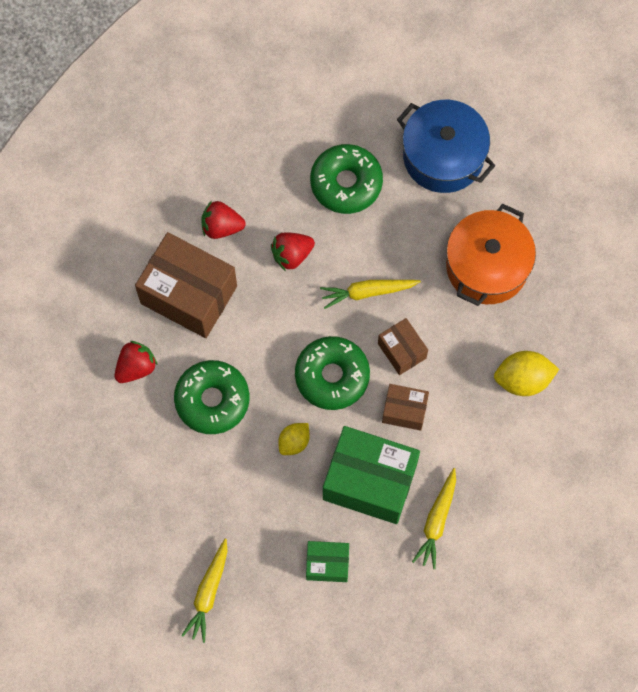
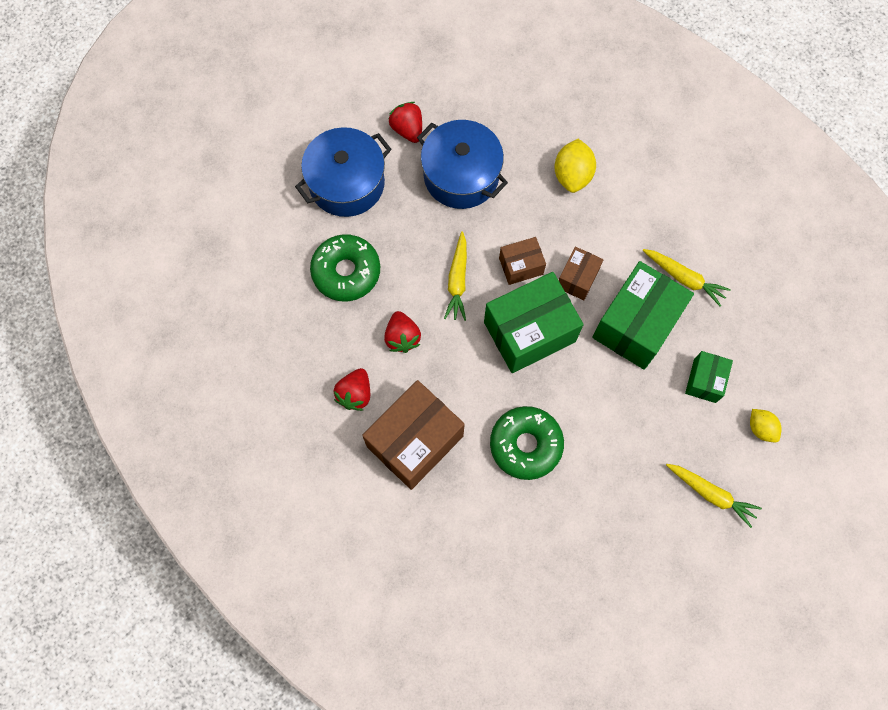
camera: 75 degrees left, 0 degrees up
red strawberry [115,341,158,383] -> red strawberry moved to [388,102,422,143]
yellow lemon [278,423,310,455] -> yellow lemon moved to [750,409,782,442]
green donut [295,336,370,410] -> green box [484,272,584,373]
orange pot [446,204,536,306] -> blue pot [417,120,508,209]

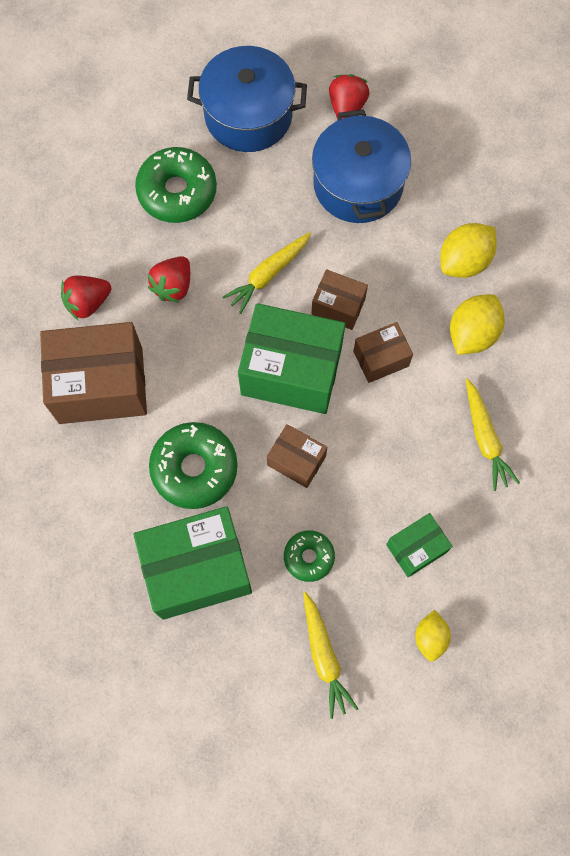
camera: 40 degrees right, 0 degrees up
green box [592,261,694,370] -> green box moved to [133,506,252,620]
none -> brown box [267,424,327,488]
none -> green donut [284,530,335,582]
none -> yellow lemon [450,294,505,355]

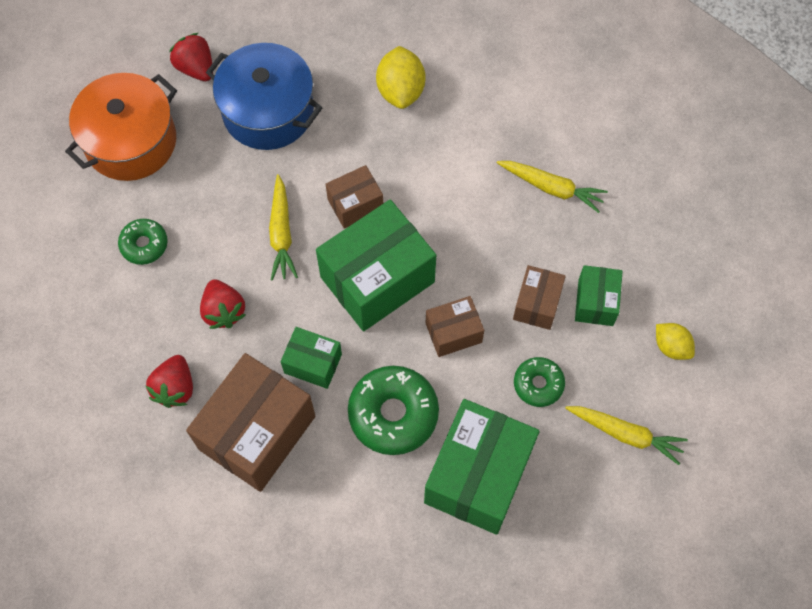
camera: 50 degrees left, 5 degrees down
green donut [135,147,217,223] -> green donut [118,219,168,265], size x0.57
blue pot [187,46,307,152] -> orange pot [65,73,177,181]
brown box [353,322,413,383] -> brown box moved to [513,265,566,330]
yellow lemon [450,294,505,355] -> none
none -> green box [281,327,342,389]

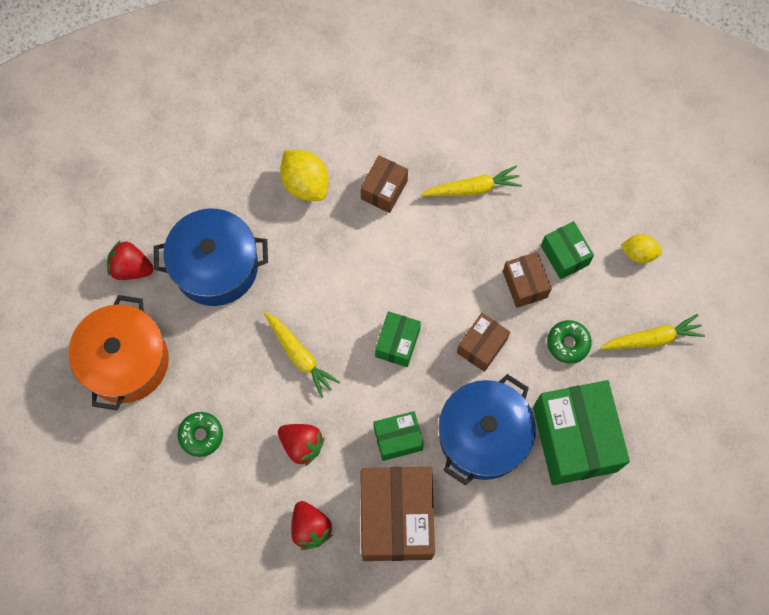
camera: 35 degrees left, 5 degrees up
green box [316,199,436,331] -> green box [375,311,421,367], size x0.52
brown box [326,165,383,229] -> brown box moved to [360,155,408,213]
green donut [348,366,439,455] -> blue pot [438,374,536,485]

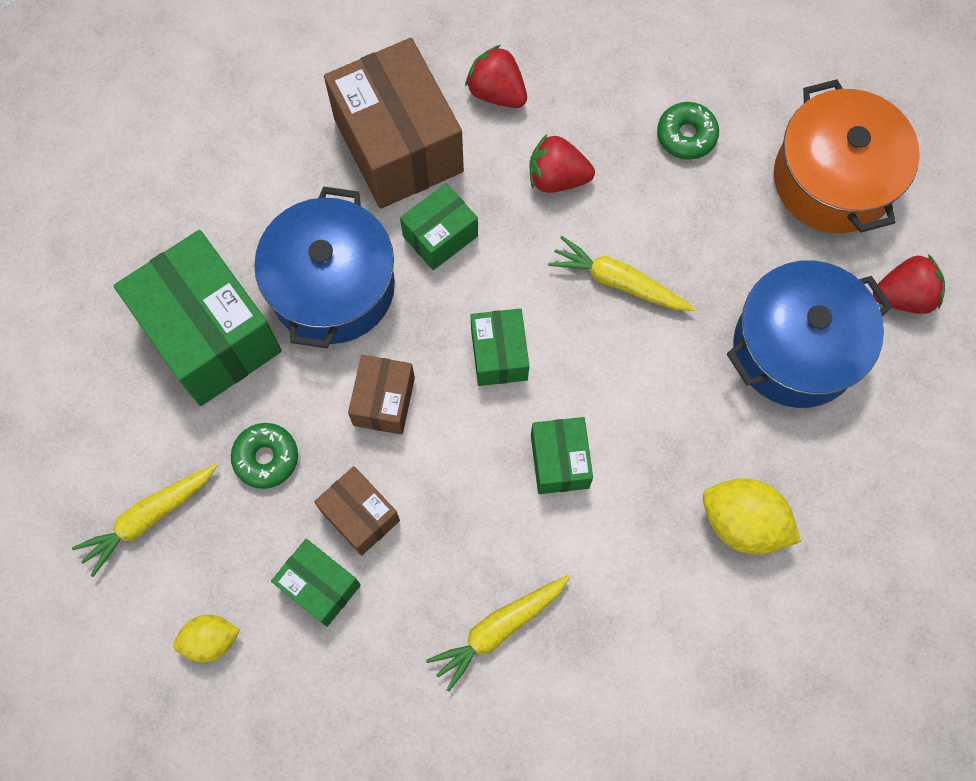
camera: 155 degrees right, 0 degrees up
brown box [360,155,408,213] -> none
none -> green box [531,417,593,494]

